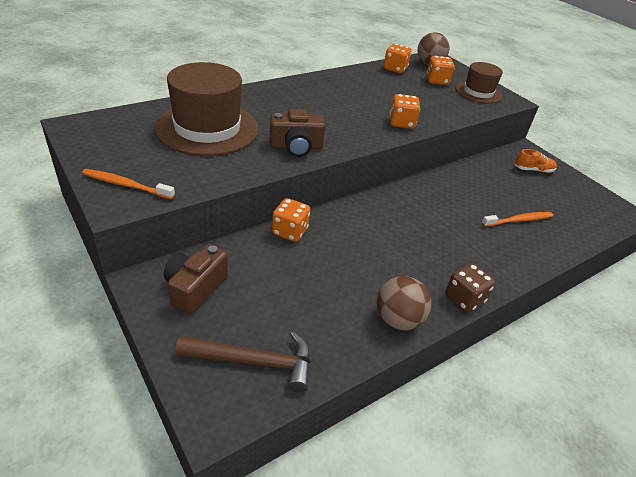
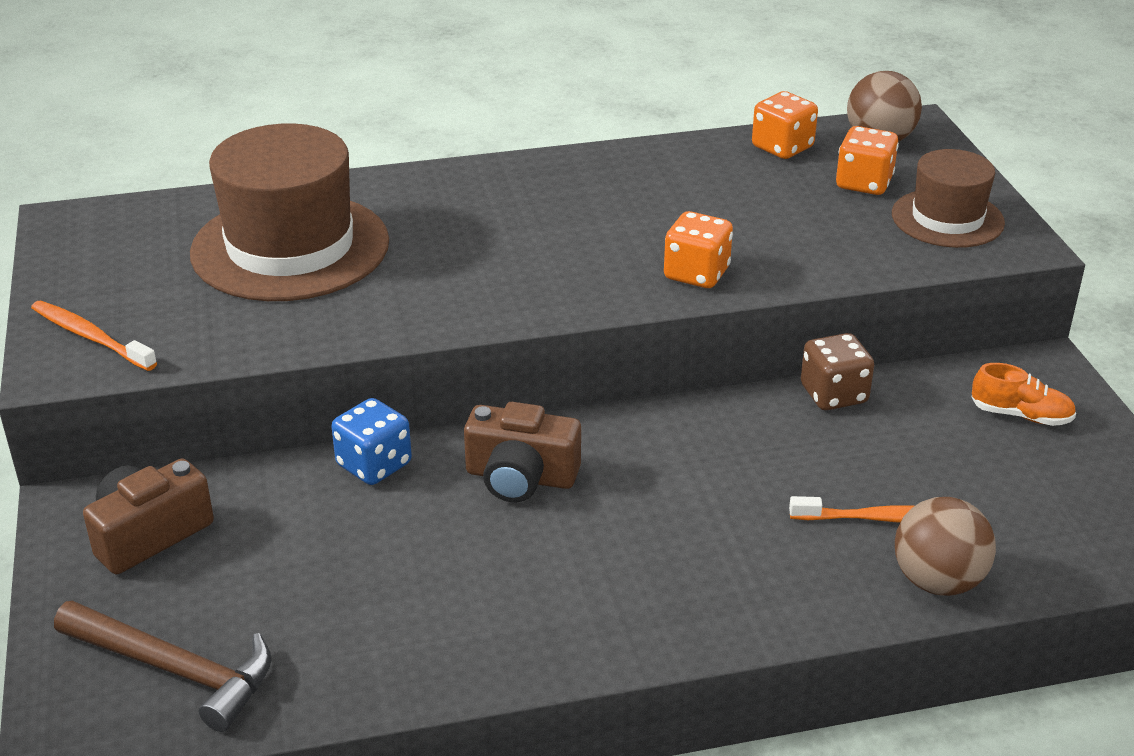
camera: 25 degrees right, 5 degrees down
brown camera [269,109,325,157] -> brown camera moved to [464,402,581,502]
orange dice [272,198,310,242] -> blue dice [331,398,412,485]
brown ball [377,276,431,330] -> brown ball moved to [895,497,996,596]
brown dice [445,263,495,313] -> brown dice moved to [801,333,874,410]

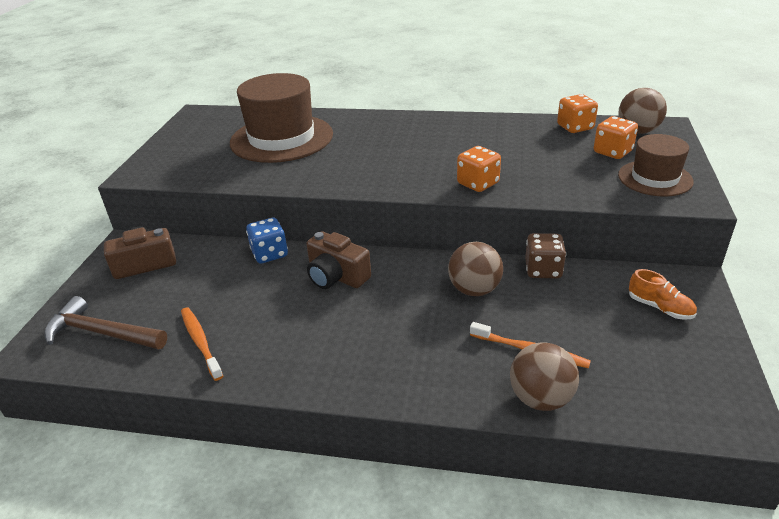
camera: 25 degrees right, 0 degrees up
orange toothbrush [31,301,157,371] -> orange toothbrush moved to [181,307,223,381]
brown hammer [54,601,272,732] -> brown hammer turned 150 degrees clockwise [44,296,167,350]
none -> brown ball [448,242,503,296]

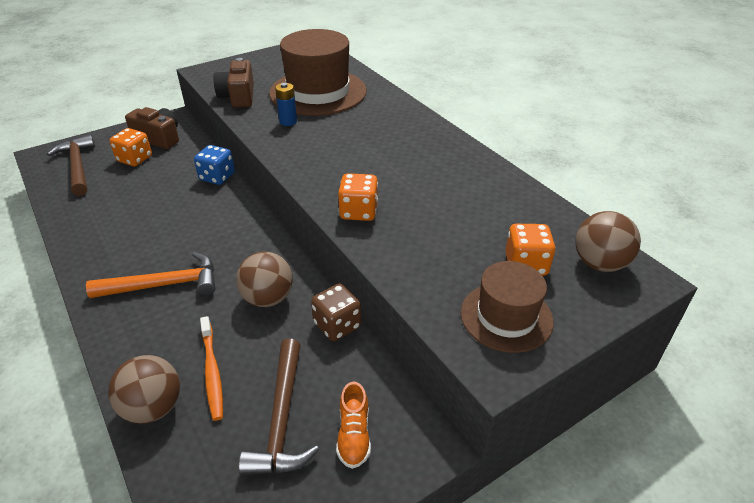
camera: 45 degrees right, 5 degrees up
orange toothbrush [181,307,223,381] -> none
brown camera [306,231,371,289] -> brown camera moved to [214,58,254,108]
orange dice [557,94,598,133] -> orange dice moved to [109,128,152,166]
none -> orange hammer [86,252,215,298]
none -> brown hammer [239,339,319,475]
none -> blue battery [275,83,297,126]

